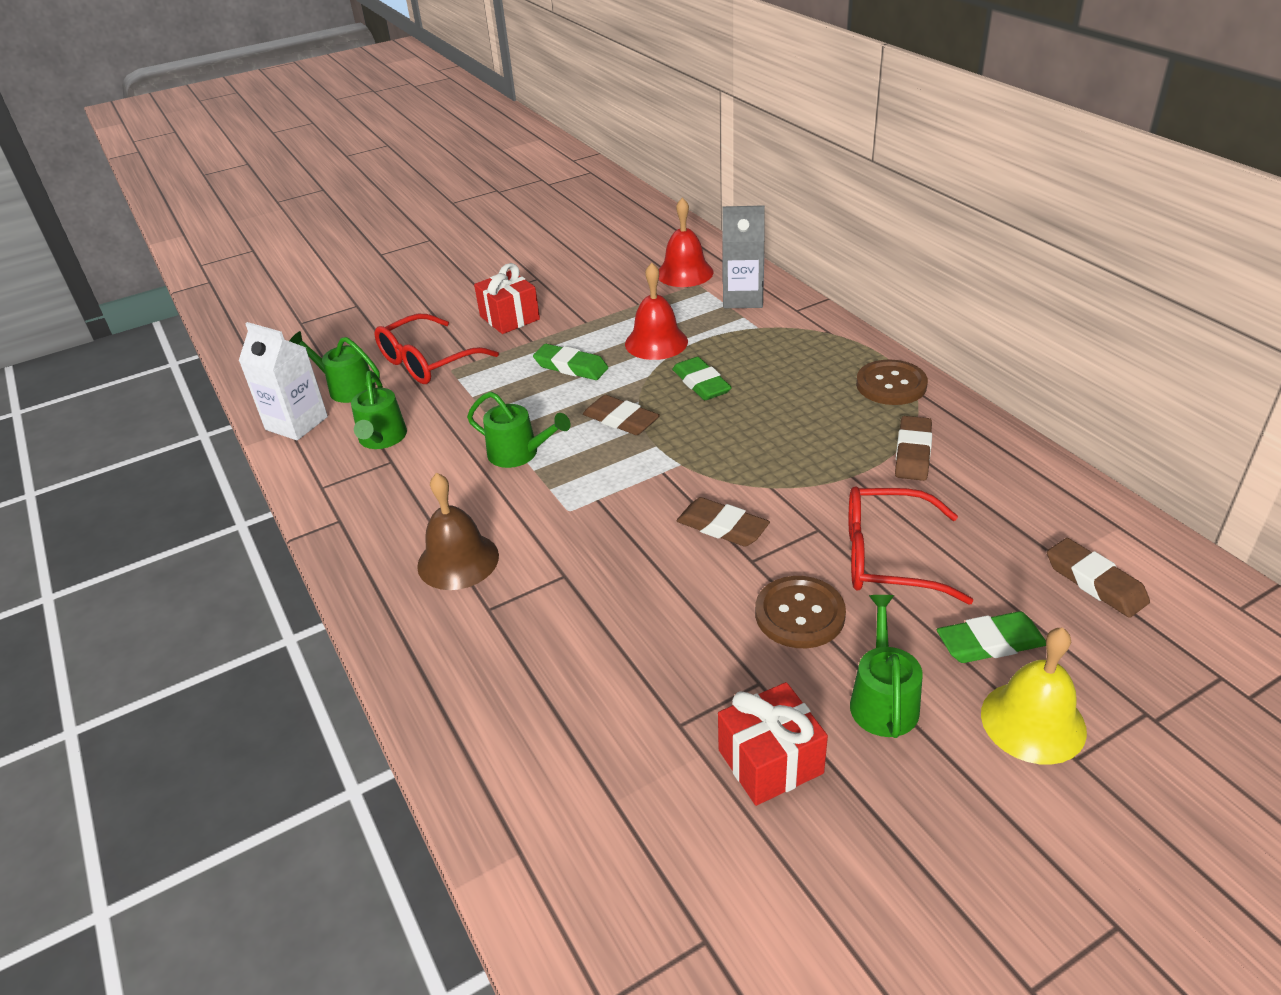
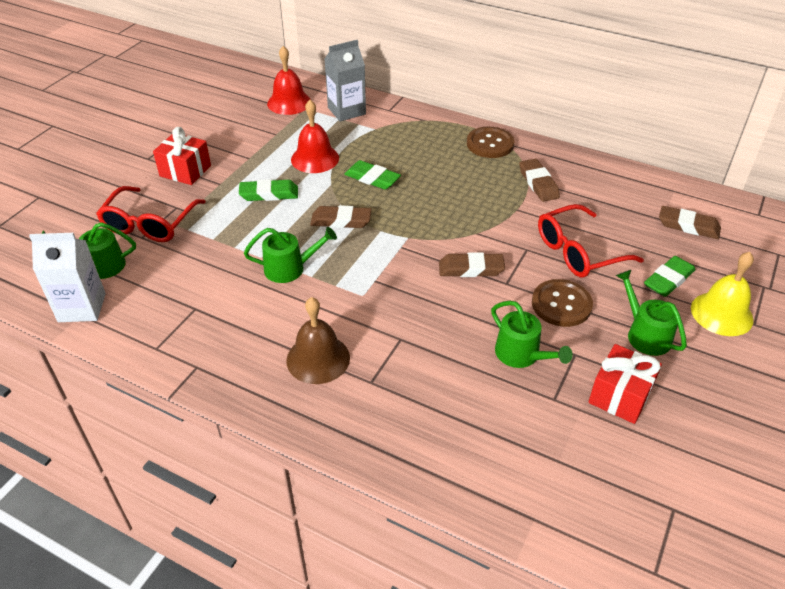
camera: 35 degrees left, 5 degrees up
green watering can [351,371,407,449] -> green watering can moved to [491,301,573,368]

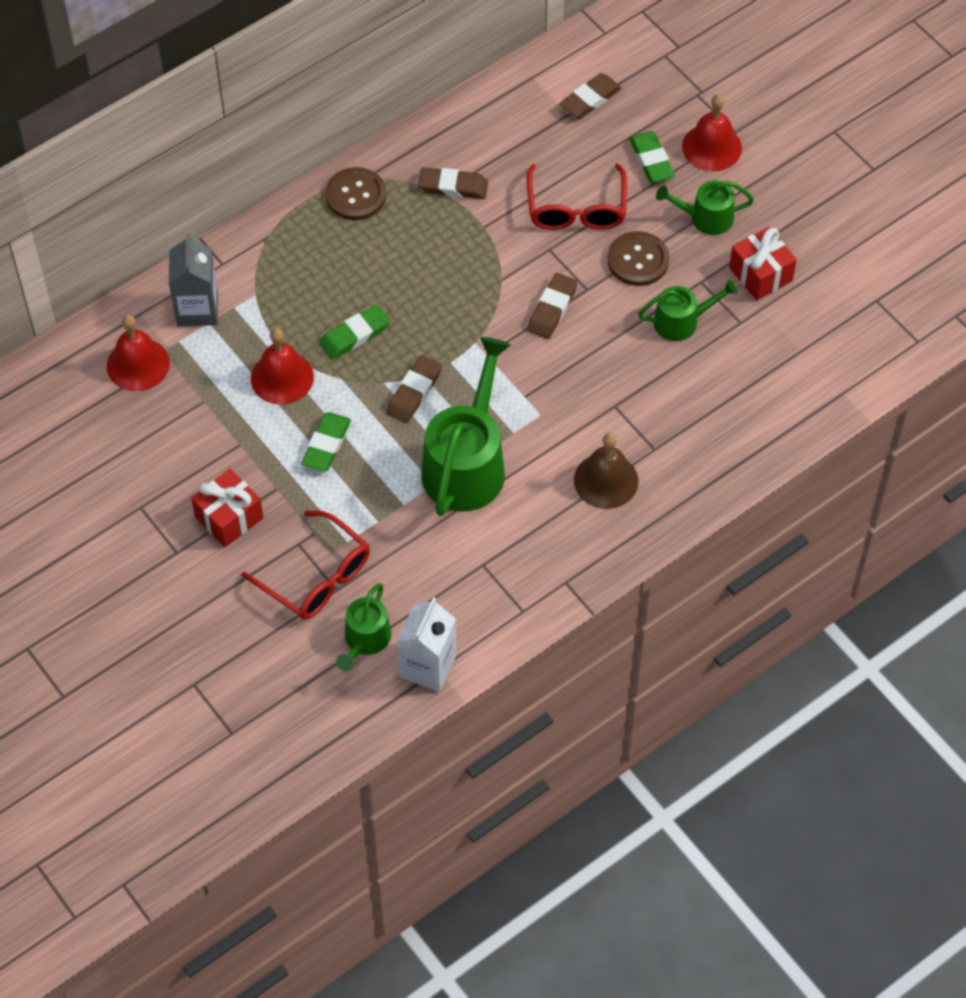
camera: 65 degrees left, 15 degrees up
green watering can [244,227,337,283] -> green watering can [421,337,511,516], size x1.86
yellow bell [691,252,754,336] -> red bell [682,94,742,171]

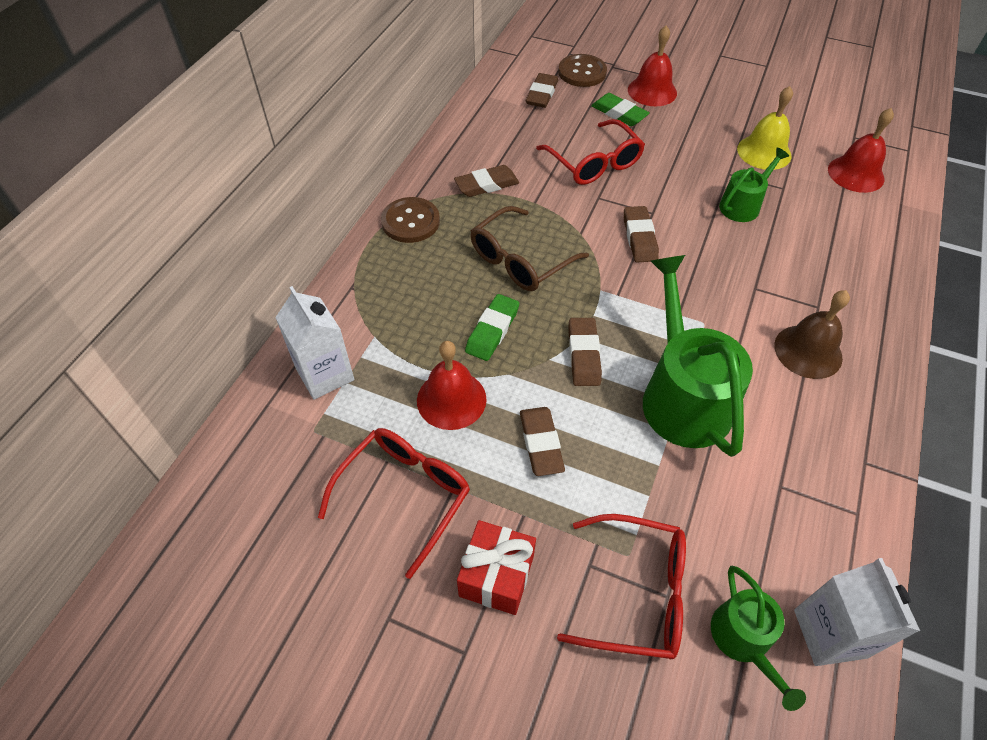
camera: 30 degrees left, 5 degrees down
red bell [107,315,170,391] -> red bell moved to [828,108,894,193]
grey carton [169,233,218,327] -> white carton [275,286,354,400]
green eraser [301,412,351,472] -> brown eraser [520,407,565,476]
brown button [607,231,669,286] -> brown button moved to [558,54,607,87]
green watering can [656,181,754,235] -> none
red gift [729,227,797,300] -> yellow bell [737,86,793,170]
none -> red glasses [318,428,470,579]
none -> brown glasses [470,206,589,291]

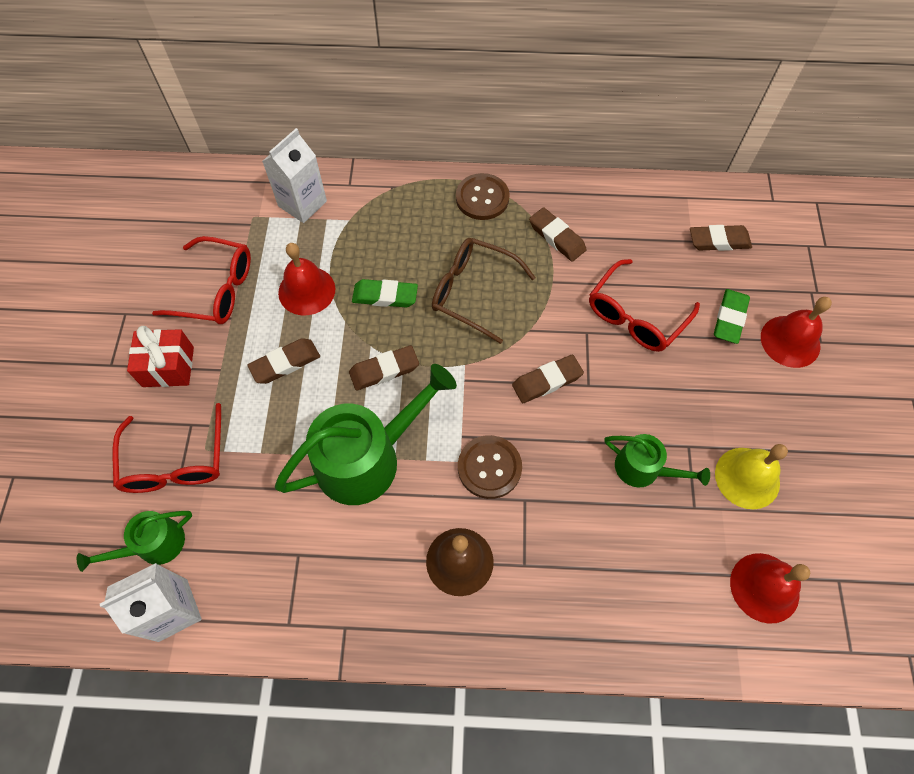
camera: 70 degrees right, 10 degrees up
brown button [558,54,607,87] -> brown button moved to [458,435,522,499]

